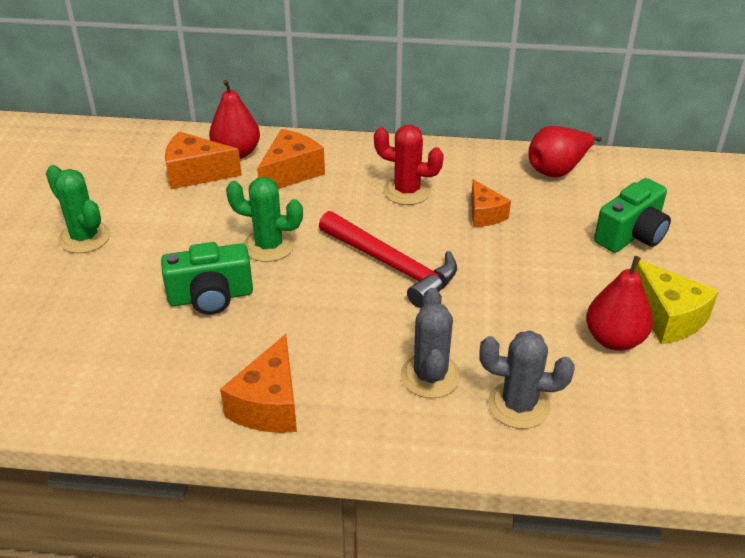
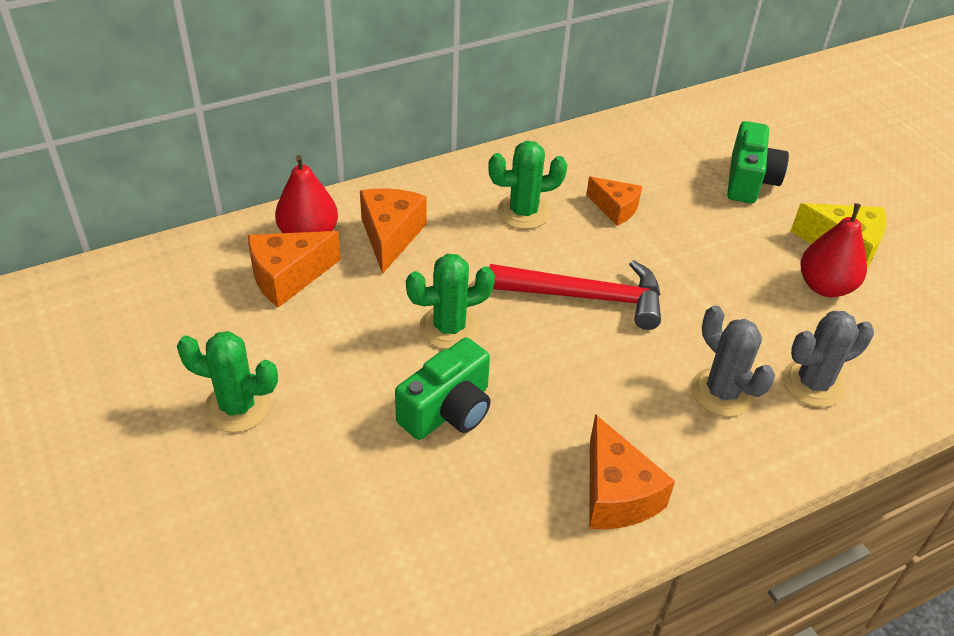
camera: 35 degrees left, 5 degrees up
red cactus [374,125,444,205] -> green cactus [488,141,567,229]
red pear [528,126,602,177] -> none

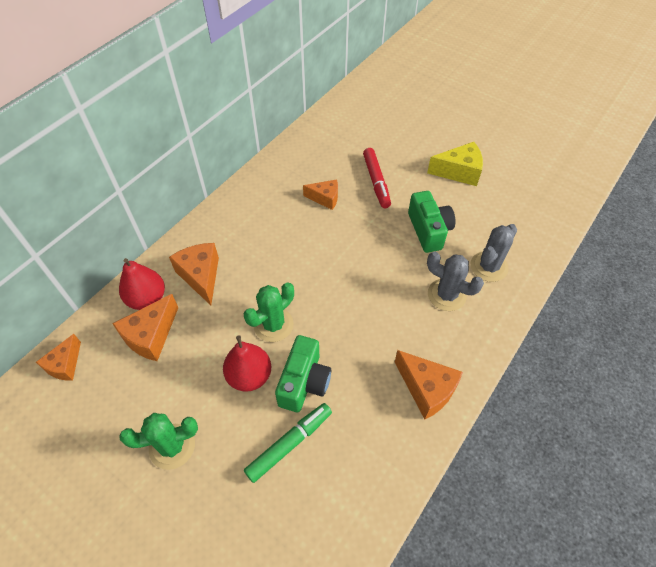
camera: 25 degrees left, 10 degrees up
green cactus [488,141,567,229] -> none
red hammer [489,260,661,330] -> none
green camera [727,121,789,203] -> green camera moved to [408,191,456,253]
red pear [801,203,867,297] -> red pear moved to [223,335,271,392]
none -> orange cheese [36,334,81,381]
none -> green marker [244,403,332,483]
none -> red marker [363,148,391,208]

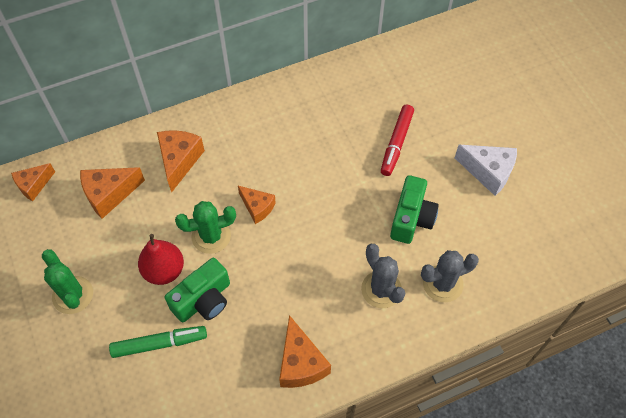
camera: 30 degrees right, 5 degrees up
red pear [119,258,165,310] -> none
green cactus [119,413,198,470] -> green cactus turned 45 degrees clockwise [42,249,93,314]
orange cheese [303,180,338,210] -> orange cheese moved to [238,186,276,224]
yellow cheese [427,142,483,186] -> white cheese [455,145,517,196]

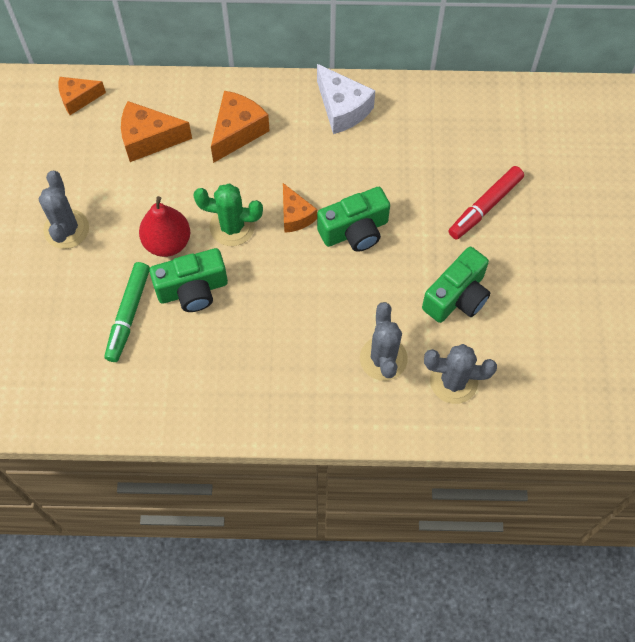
camera: 25 degrees right, 5 degrees up
green cactus [42,249,93,314] -> grey cactus [39,171,89,249]
green marker [109,326,207,358] -> green marker turned 90 degrees clockwise [104,262,150,362]
orange cheese [279,315,331,388] -> none
white cheese [455,145,517,196] -> white cheese moved to [317,64,375,134]
none -> green camera [317,187,390,252]

